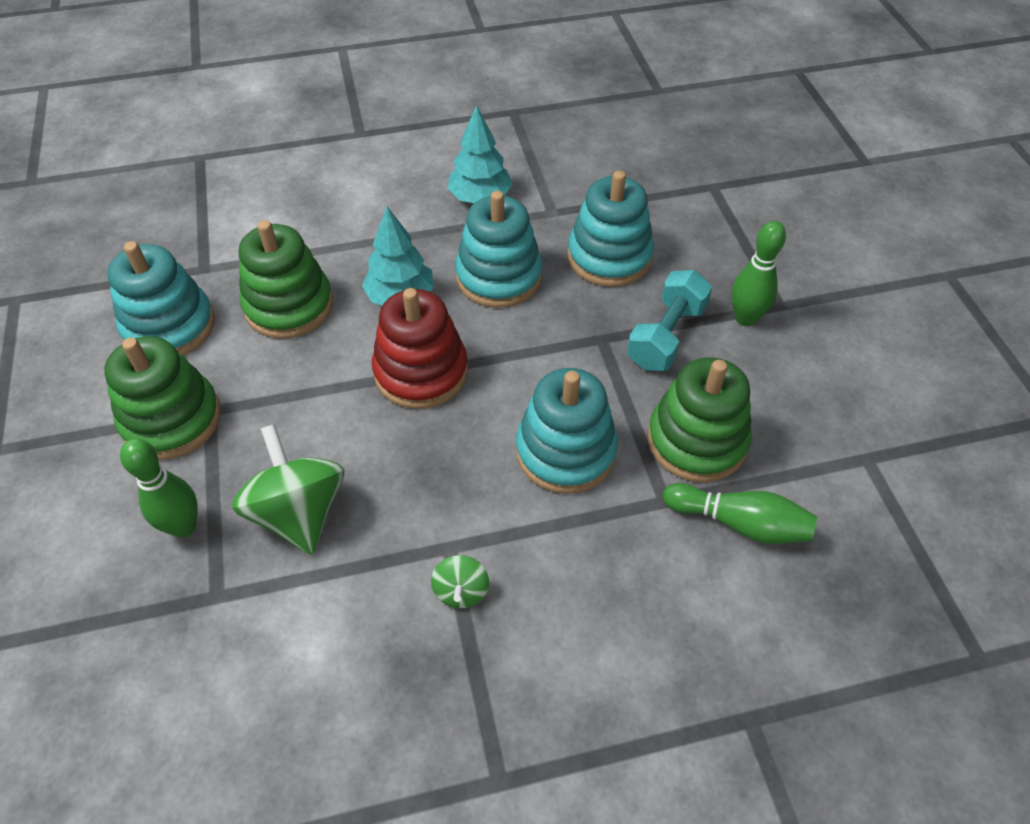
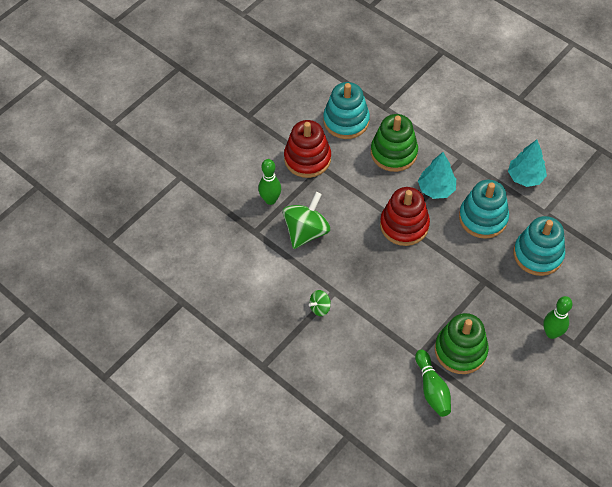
camera: 55 degrees right, 5 degrees up
green stacking toy [104,336,221,460] -> red stacking toy [284,120,331,178]
turquoise stacking toy [516,368,618,494] -> none
turquoise dumbbell [627,270,712,371] -> none

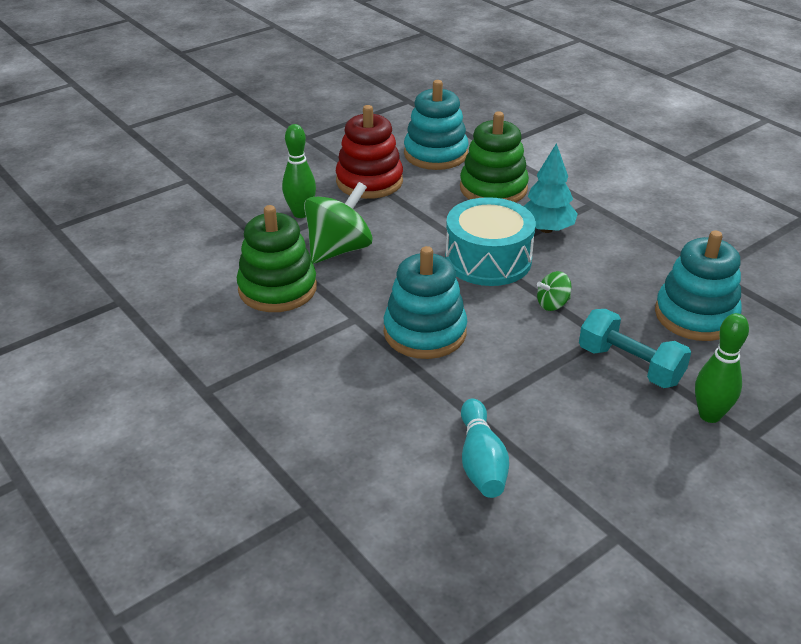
camera: 10 degrees right, 20 degrees down
green spinning top [309,290,331,316] -> green spinning top moved to [537,271,572,311]
red stacking toy [380,187,430,246] -> turquoise drum [445,197,536,286]
green bowling pin [415,350,451,417] -> turquoise bowling pin [461,398,509,498]
green stacking toy [435,313,489,374] -> green stacking toy moved to [237,205,317,312]
turquoise stacking toy [459,180,509,239] -> turquoise stacking toy moved to [384,246,467,359]
turquoise tree [508,140,547,187] -> none
none -> turquoise dumbbell [579,309,691,388]

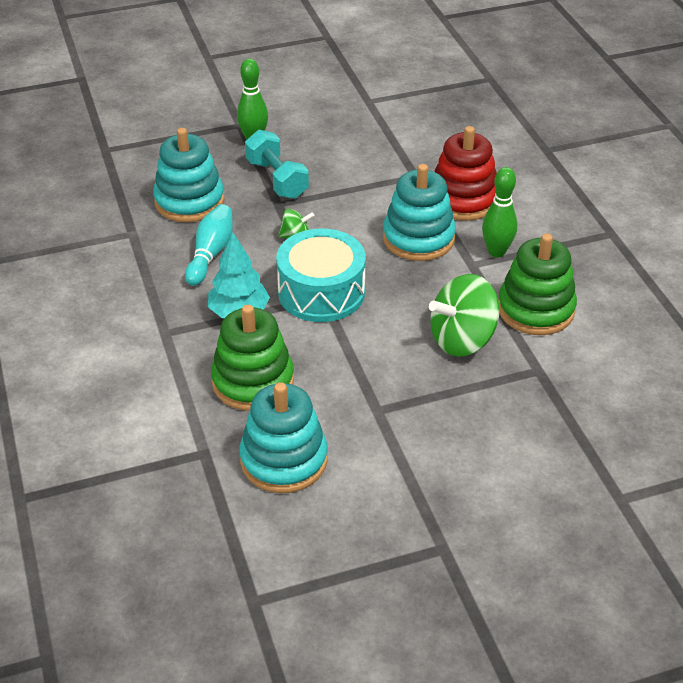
camera: 160 degrees left, 5 degrees up
green bowling pin [282,124,316,218] -> green bowling pin moved to [482,167,517,257]
red stacking toy [336,105,403,199] -> red stacking toy moved to [434,126,497,221]
turquoise bowling pin [461,398,509,498] -> turquoise bowling pin moved to [185,204,233,286]

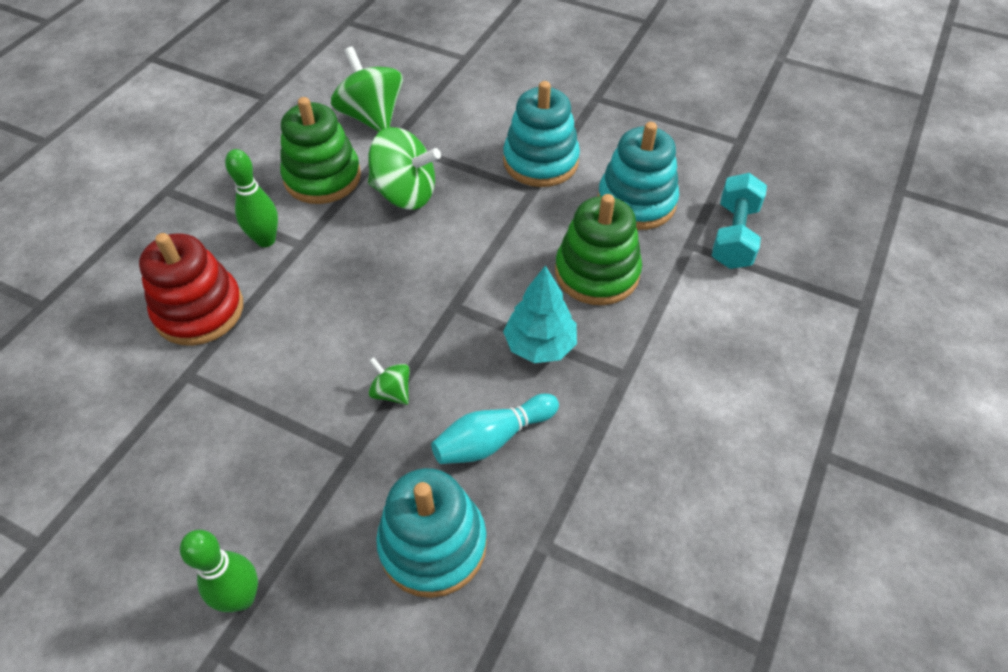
camera: 135 degrees left, 10 degrees up
turquoise dumbbell [245,130,309,199] -> turquoise dumbbell moved to [712,173,767,269]
turquoise drum [276,228,366,322] -> none
turquoise stacking toy [383,164,456,261] -> turquoise stacking toy moved to [503,81,580,187]
none -> green spinning top [331,46,403,132]

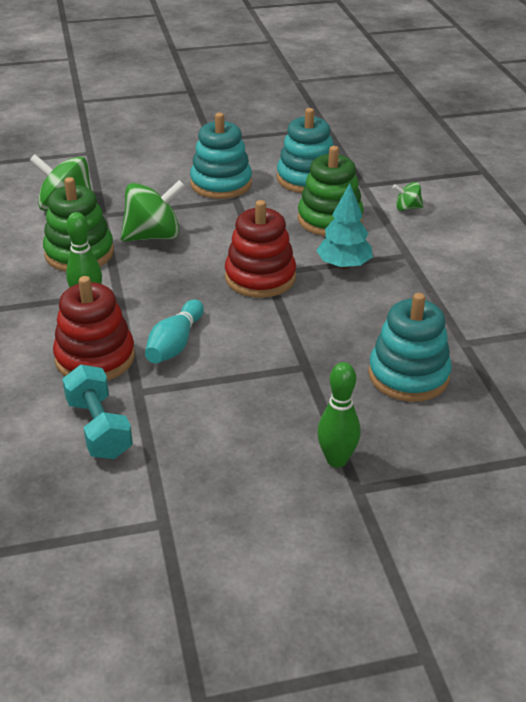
camera: 40 degrees left, 15 degrees down
green spinning top [369,357,410,405] -> green spinning top moved to [393,182,423,211]
turquoise bowling pin [431,394,559,464] -> turquoise bowling pin moved to [145,300,204,364]
turquoise dumbbell [712,173,767,269] -> turquoise dumbbell moved to [62,365,133,459]
none -> red stacking toy [225,200,296,298]

